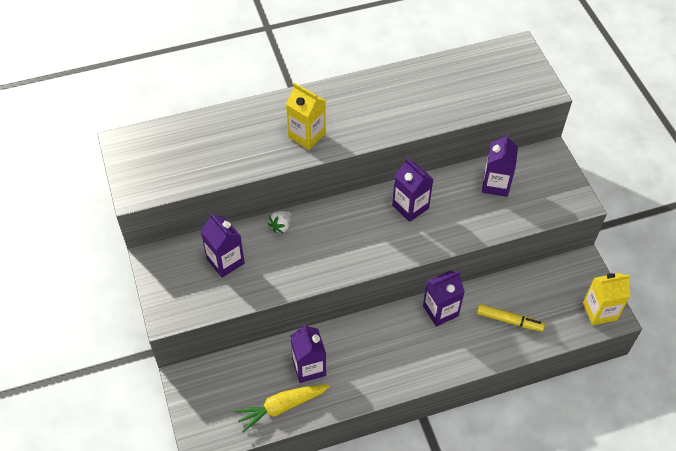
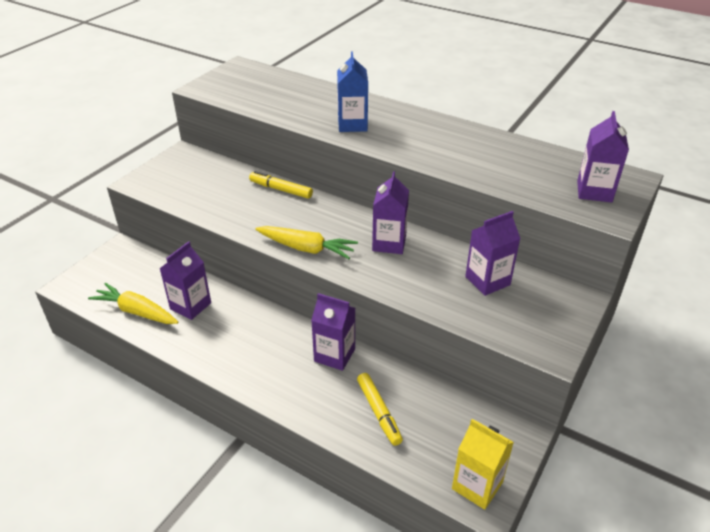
camera: 50 degrees right, 15 degrees down
purple carton [201,213,245,278] -> purple carton moved to [577,111,629,203]
white strawberry [268,211,292,234] -> yellow marker [249,171,313,199]
yellow carton [286,83,326,150] -> blue carton [337,52,368,132]
none -> yellow carrot [255,226,358,259]

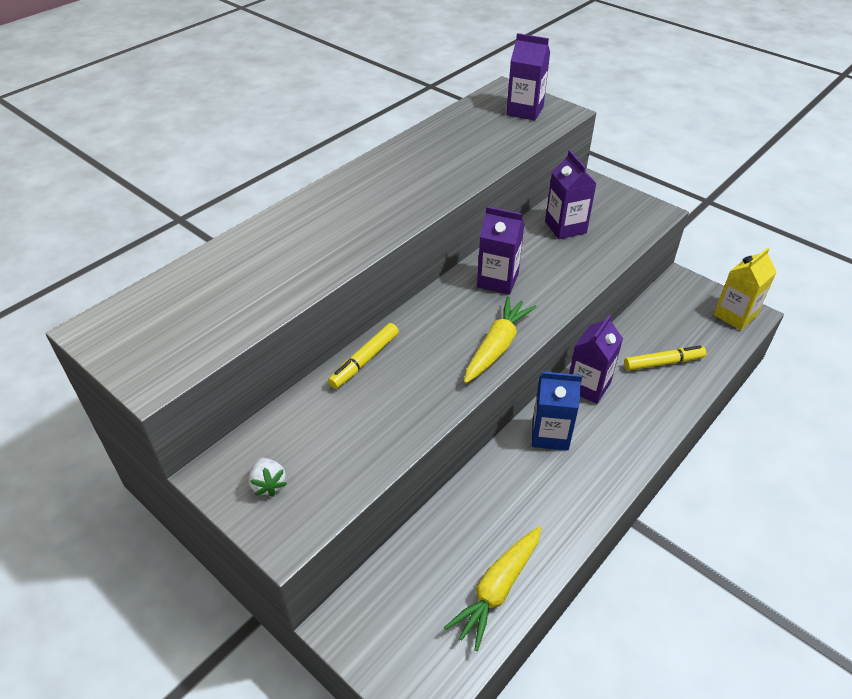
camera: 80 degrees left, 5 degrees up
purple carton [159,241,211,320] -> none
blue carton [337,52,368,132] -> blue carton moved to [532,371,582,451]
none -> white strawberry [248,458,287,497]

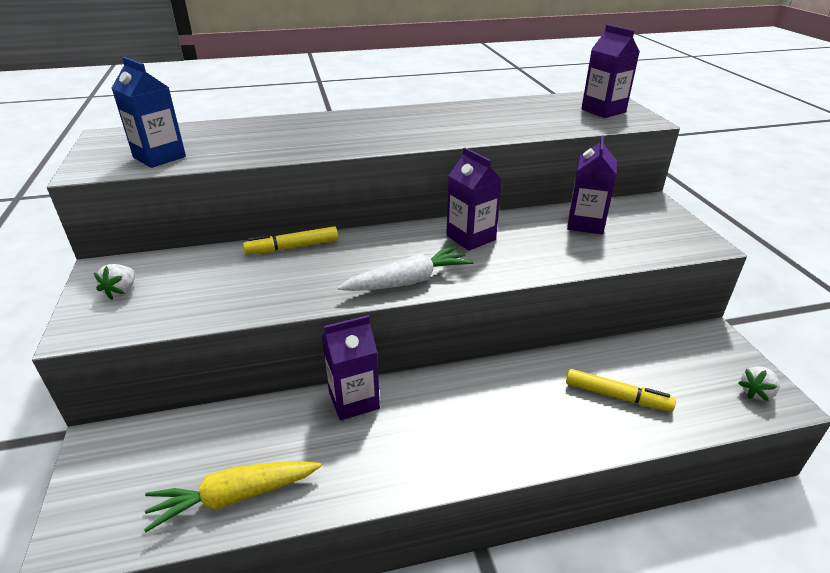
camera: 35 degrees right, 10 degrees down
yellow carrot [464,296,536,383] -> white carrot [338,246,474,291]
blue carton [532,371,582,451] -> blue carton moved to [112,57,186,168]
purple carton [569,314,623,404] -> purple carton moved to [322,315,380,421]
yellow carton [714,247,777,330] -> white strawberry [738,366,780,401]

